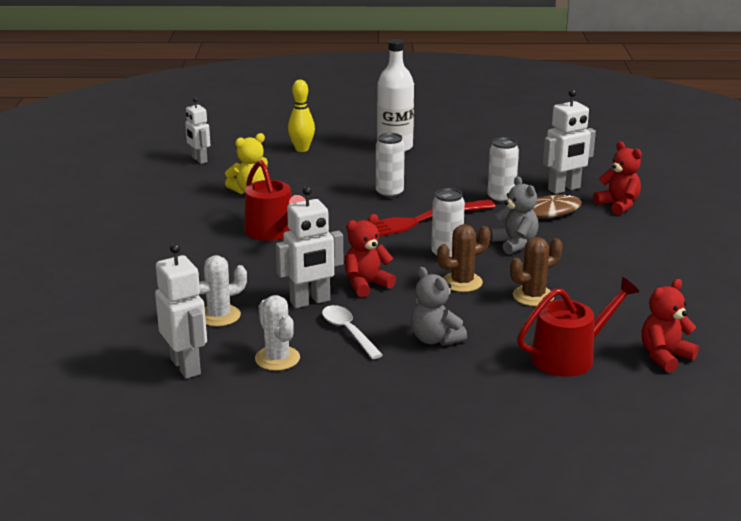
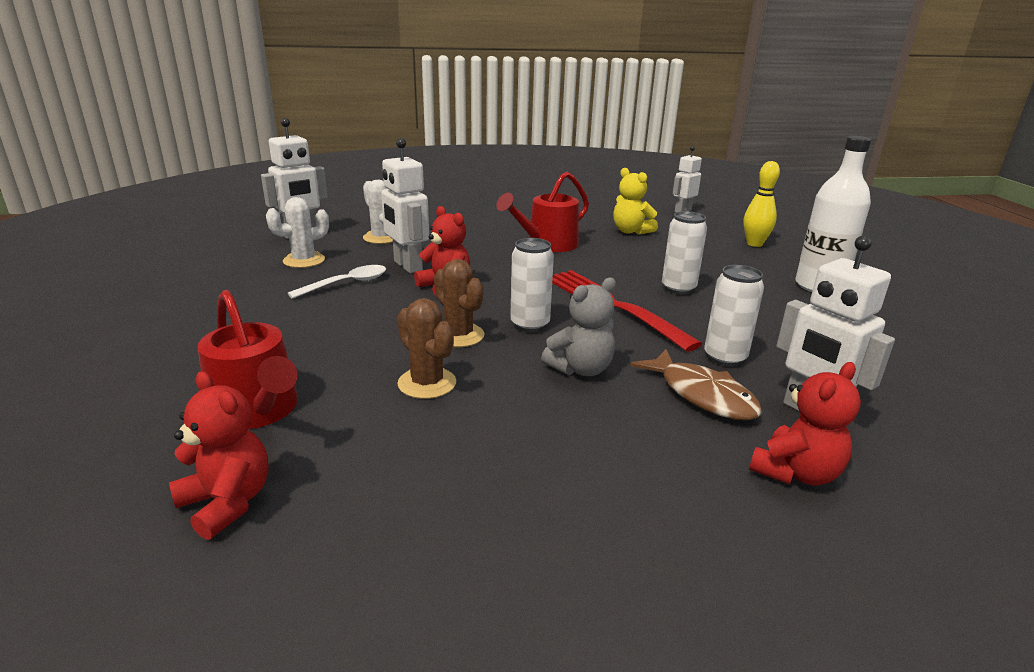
camera: 80 degrees right, 0 degrees up
grey teddy bear [411,267,467,346] -> none

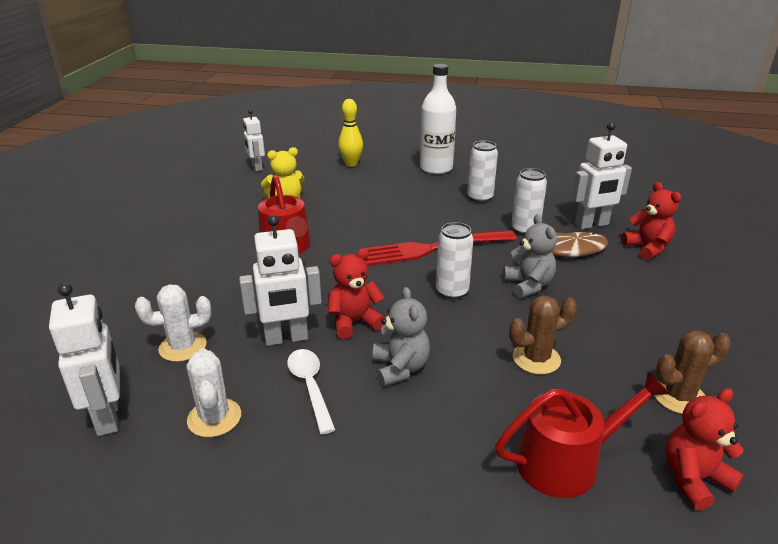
camera: 70 degrees left, 5 degrees up
brown cactus [434,259,484,347] -> brown cactus moved to [654,330,731,414]
white can [662,211,707,295] -> white can moved to [467,141,498,203]
none -> grey teddy bear [373,287,430,386]

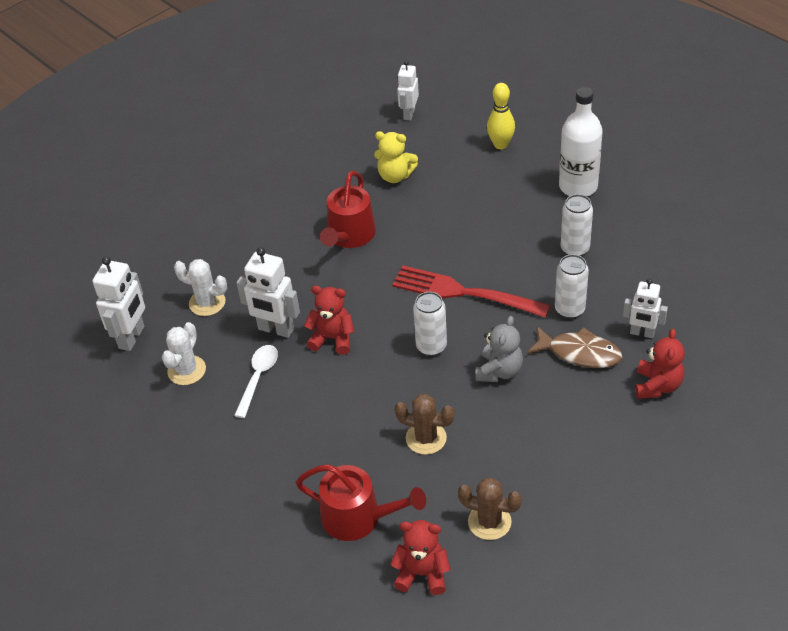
camera: 40 degrees right, 15 degrees up
grey teddy bear [373,287,430,386] -> none
white robot [572,122,632,229] -> white robot [623,279,668,338], size x0.66

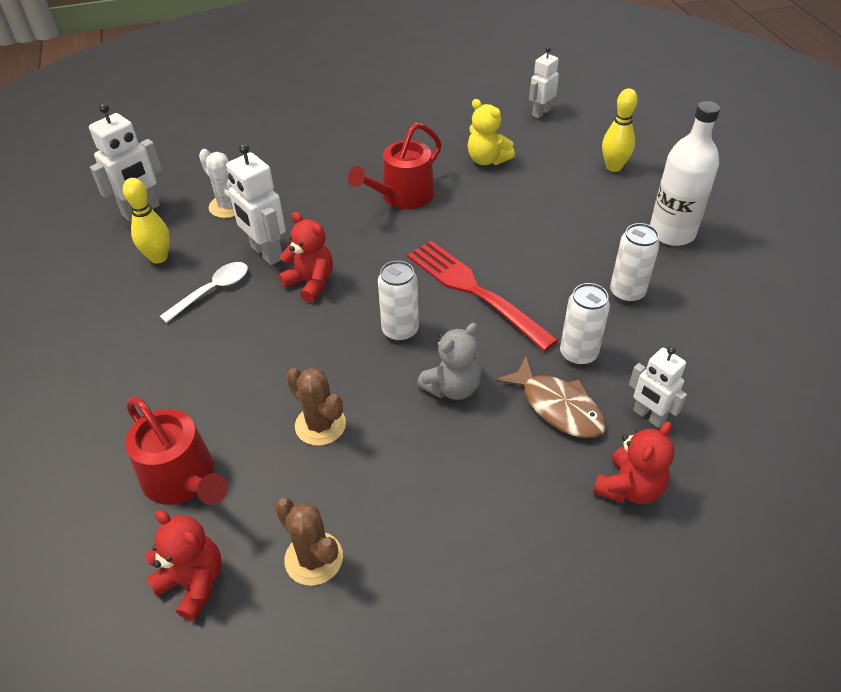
camera: 25 degrees right, 0 degrees up
white cactus [162,322,206,385] -> yellow bowling pin [123,178,170,264]

